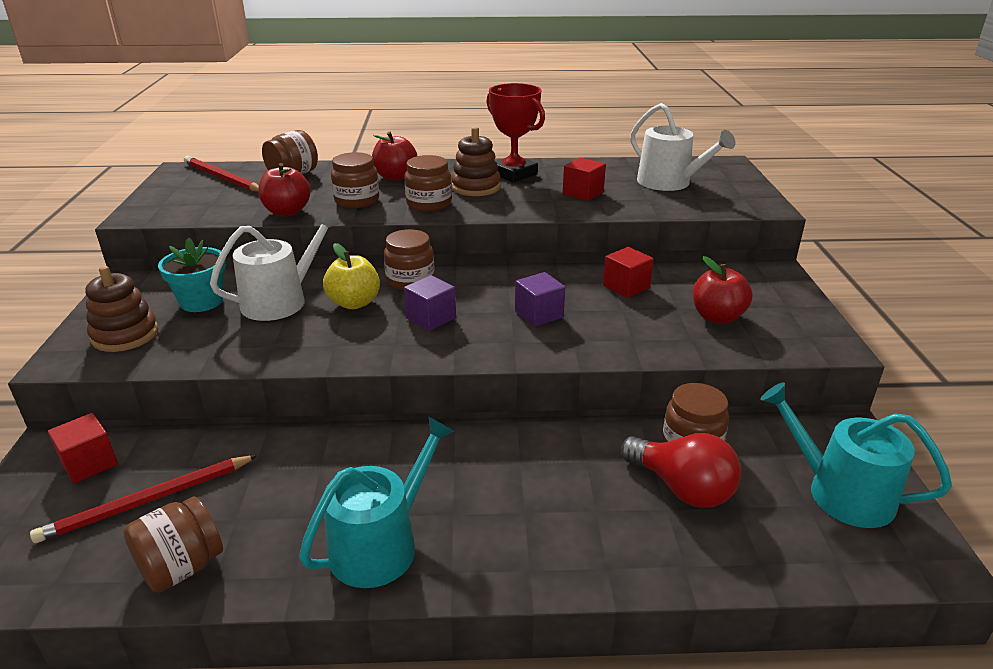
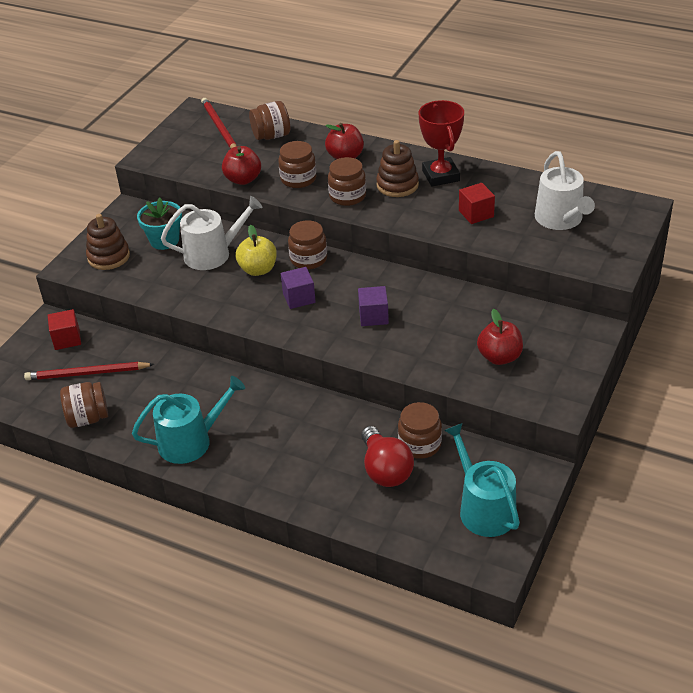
camera: 30 degrees right, 10 degrees up
red cube [603,247,654,298] -> none

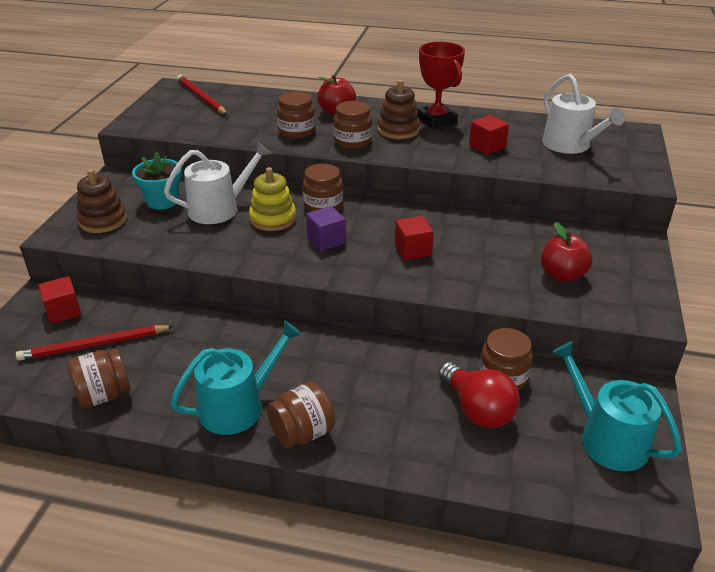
camera: 15 degrees left, 5 degrees down
red apple [222,146,261,185] -> none
yellow apple [235,225,277,276] -> yellow stacking toy [249,167,296,231]
brown jar [249,101,290,140] -> brown jar moved to [267,382,335,448]
purple cube [358,286,389,326] -> red cube [395,216,434,260]

